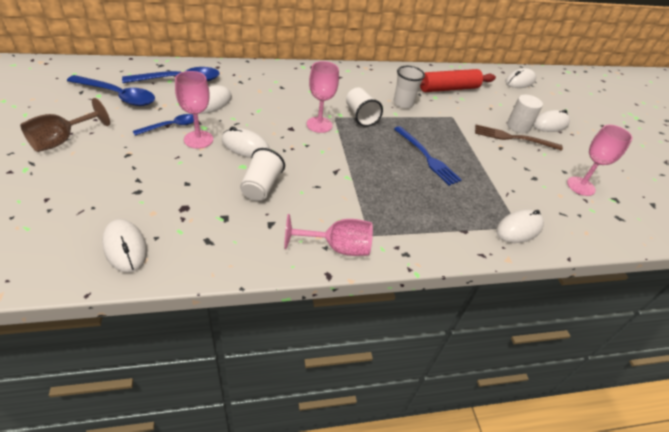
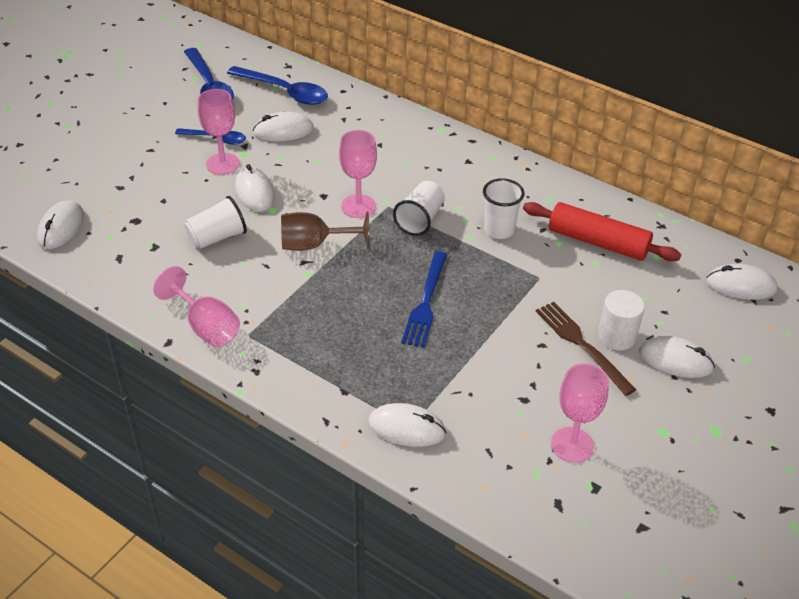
camera: 50 degrees right, 0 degrees up
brown goblet [20,98,110,152] -> brown goblet moved to [281,212,370,251]

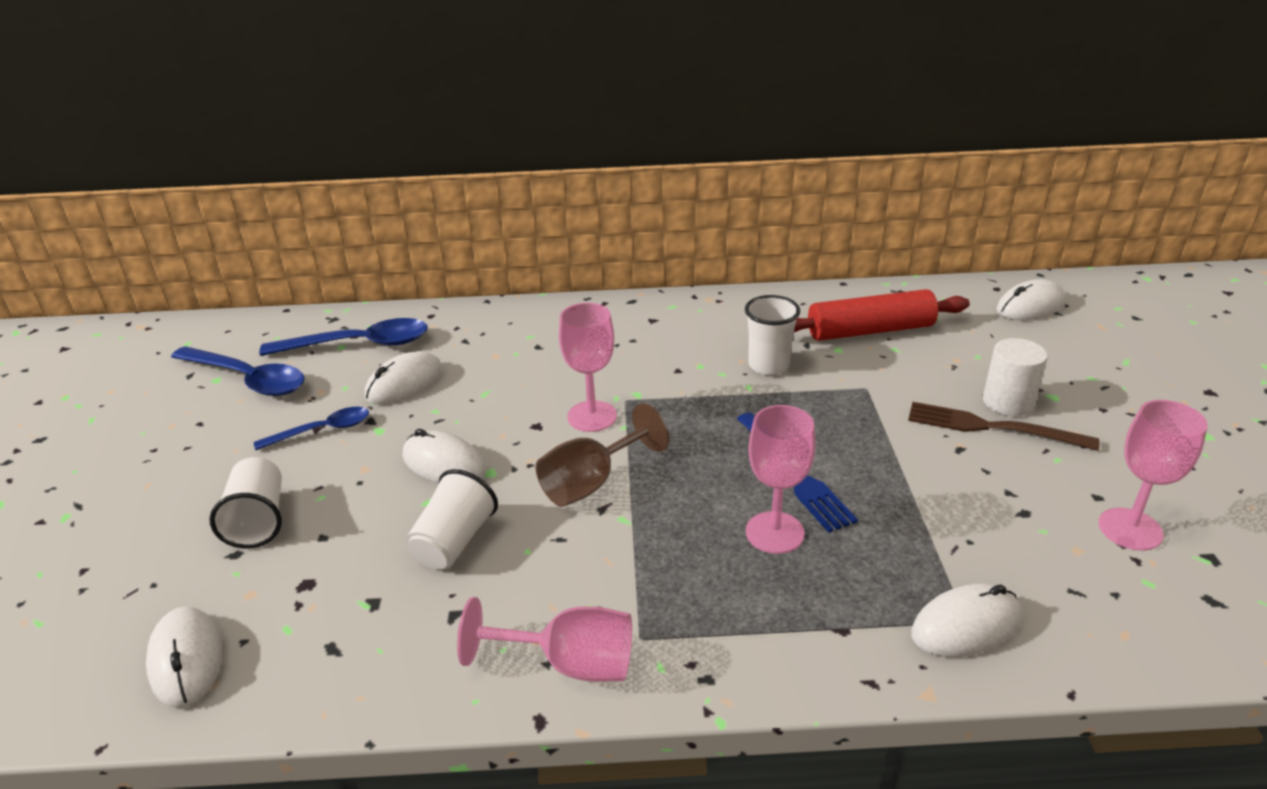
camera: 35 degrees left, 10 degrees down
pink goblet [198,89,240,175] -> pink goblet moved to [746,405,815,554]
white cup [393,181,445,236] -> white cup moved to [209,457,282,548]
white mouse [639,336,715,378] -> none

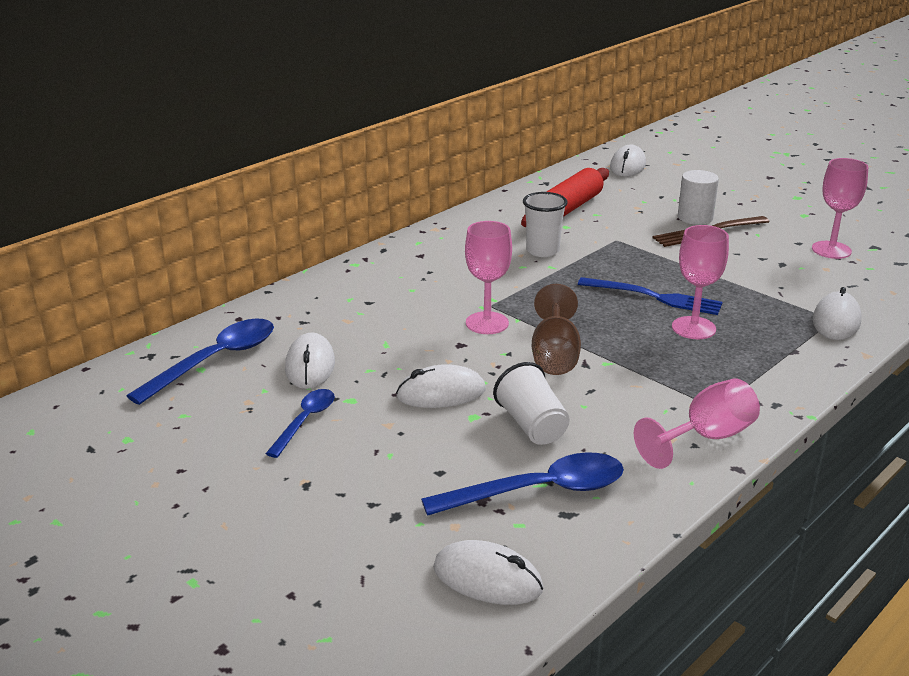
camera: 45 degrees left, 5 degrees down
blue spoon [171,346,305,396] -> blue spoon moved to [421,452,624,516]
white cup [209,457,282,548] -> none

